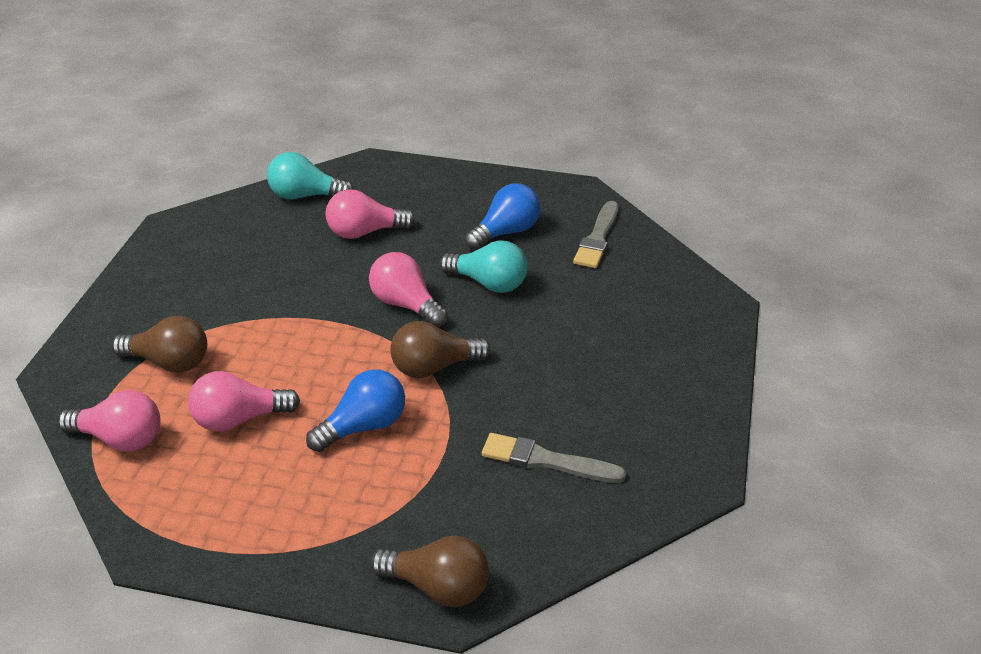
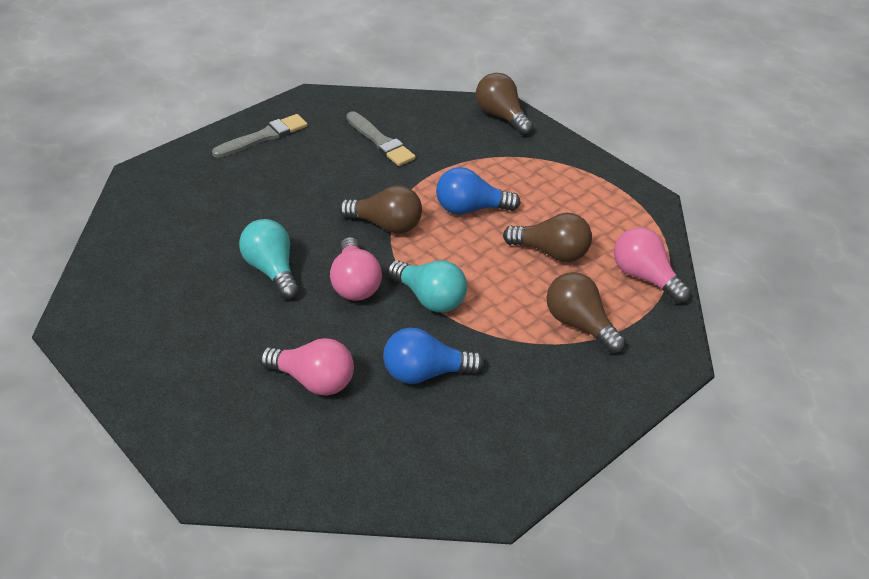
camera: 145 degrees left, 5 degrees up
pink light bulb [188,371,300,431] -> brown light bulb [503,213,592,262]
turquoise light bulb [267,152,353,200] -> turquoise light bulb moved to [387,260,467,313]
blue light bulb [465,183,540,250] -> blue light bulb moved to [383,328,484,384]
grey brush [573,201,619,268] -> grey brush moved to [212,114,308,158]

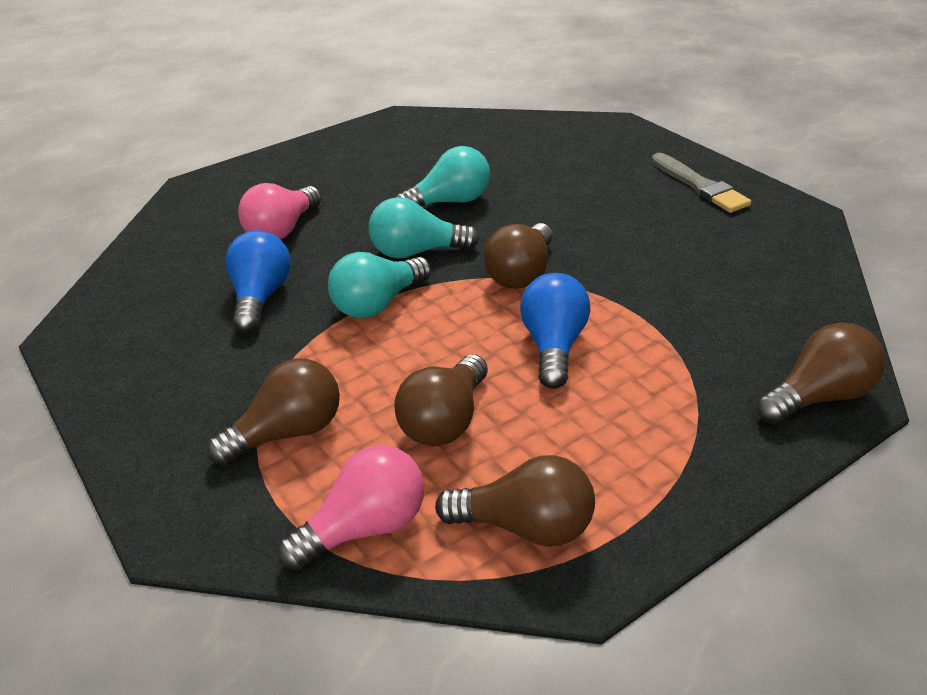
camera: 100 degrees right, 5 degrees down
pink light bulb [330,237,382,301] -> turquoise light bulb [369,197,480,258]
grey brush [346,111,416,166] -> none
none -> brown light bulb [435,455,595,547]

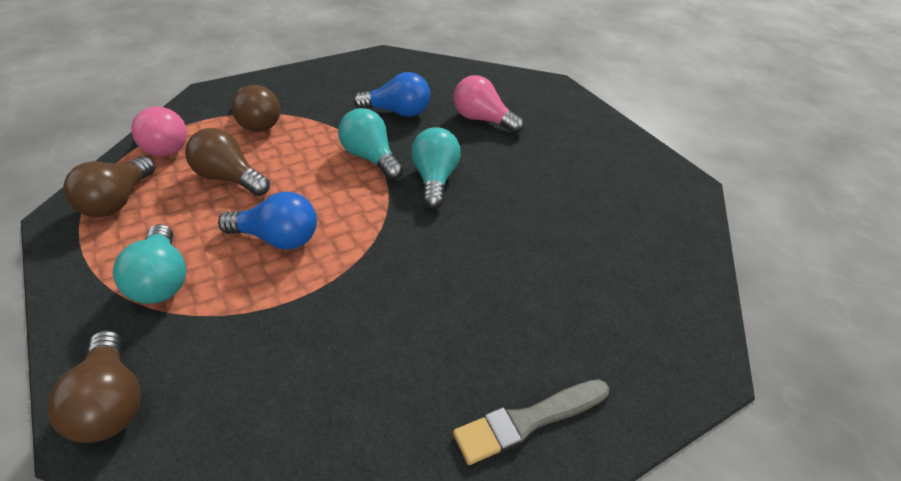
camera: 90 degrees right, 5 degrees up
turquoise light bulb [396,146,490,206] -> turquoise light bulb moved to [113,224,187,304]
brown light bulb [484,223,553,289] -> none

